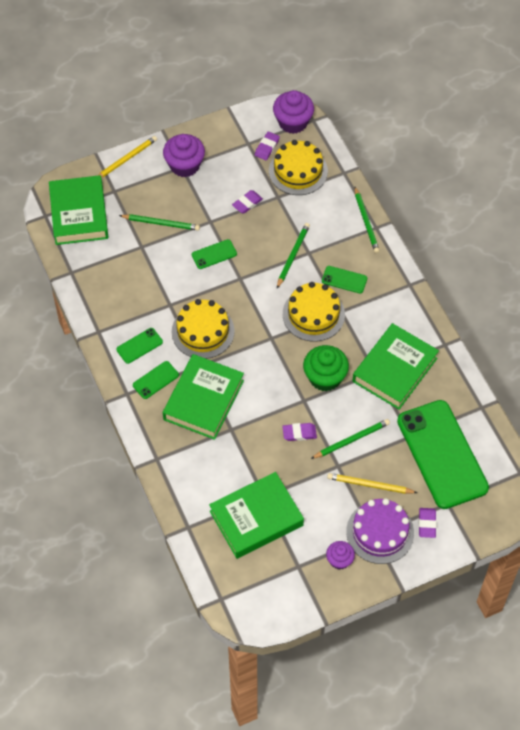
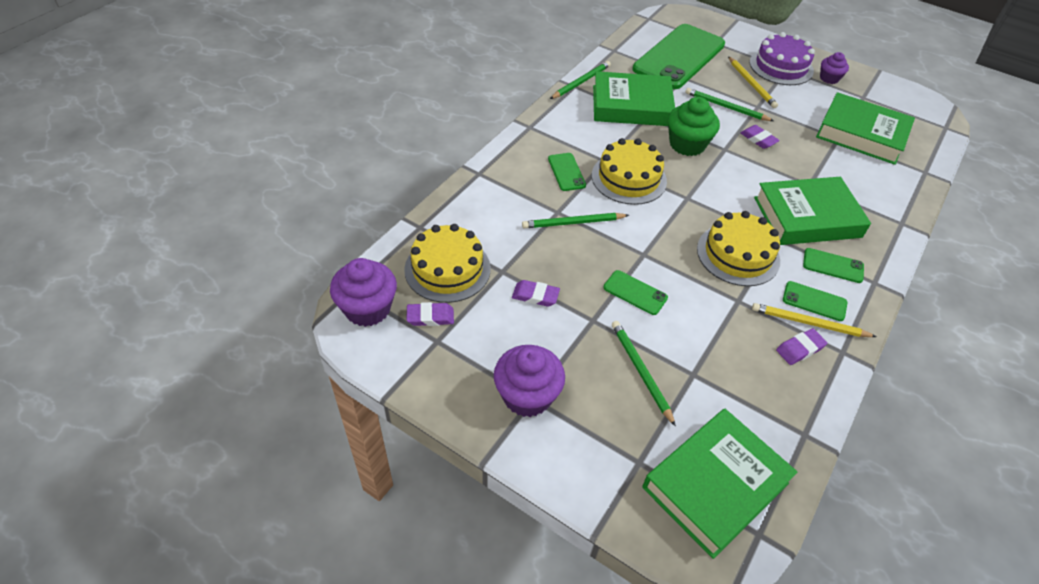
camera: 125 degrees left, 10 degrees down
yellow pencil [97,136,157,178] -> yellow pencil moved to [752,303,877,337]
green pencil [355,187,380,253] -> green pencil moved to [550,61,611,99]
purple eraser [419,508,437,538] -> purple eraser moved to [776,328,827,365]

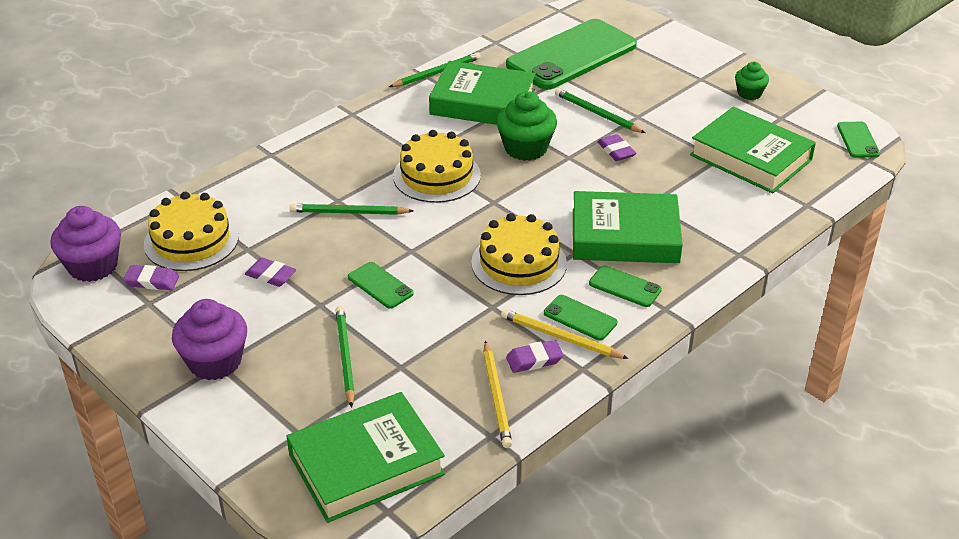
camera: 15 degrees right, 10 degrees down
green phone [548,153,586,191] -> green phone moved to [837,122,880,158]
yellow pencil [728,56,778,108] -> yellow pencil moved to [483,341,512,448]
purple cake [750,32,815,85] -> none
purple cupcake [820,52,849,84] -> green cupcake [735,62,769,100]

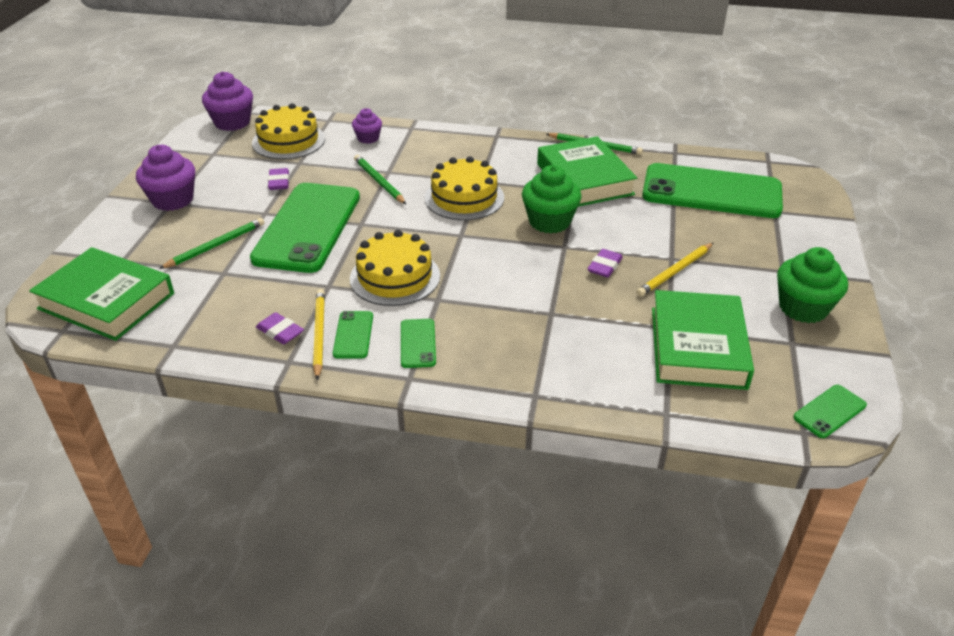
camera: 55 degrees right, 0 degrees up
purple eraser [124,265,179,290] -> none
green phone [348,262,414,309] -> green phone [250,183,360,273], size x2.43
yellow pencil [483,341,512,448] -> yellow pencil moved to [636,243,713,297]
green pencil [555,88,645,133] -> none
green book [573,191,683,263] -> none
green cupcake [735,62,769,100] -> green cupcake [777,247,848,323], size x1.69
none -> purple cupcake [352,108,382,144]

